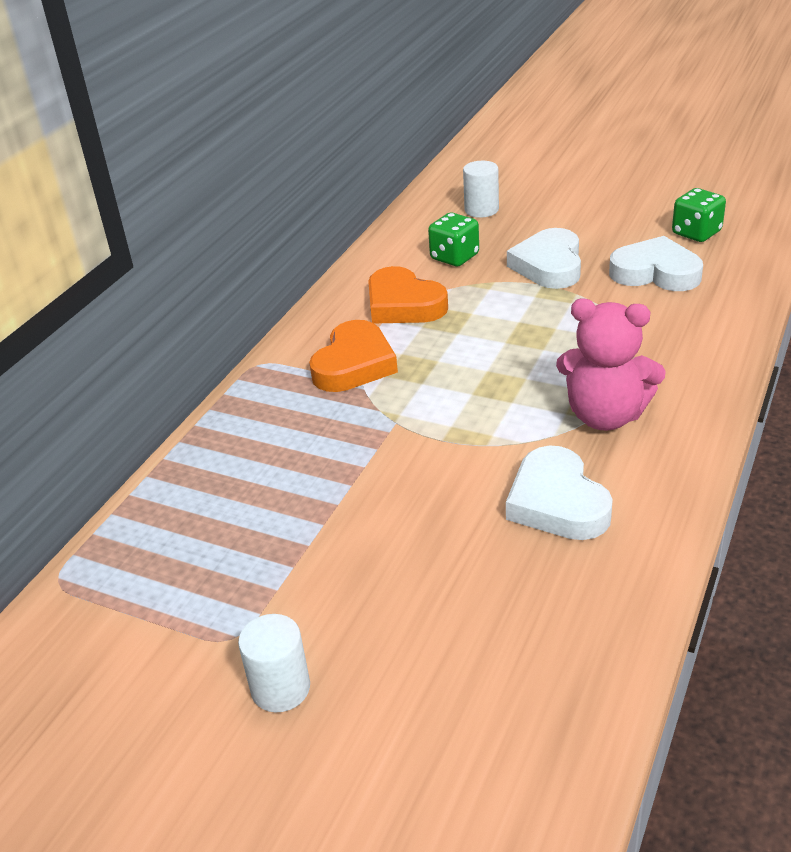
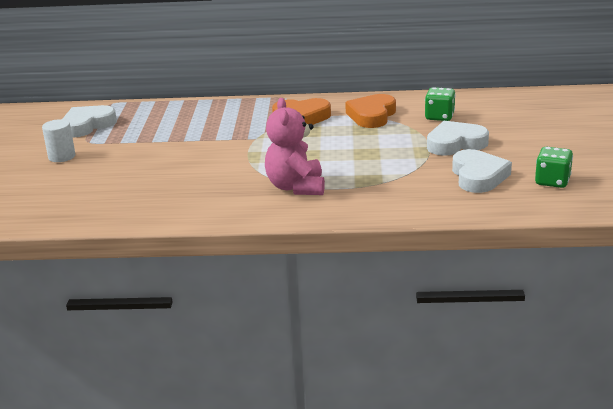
camera: 65 degrees right, 10 degrees down
white cylinder [463,161,499,218] -> none
white heart [506,446,613,540] -> white heart moved to [62,105,117,137]

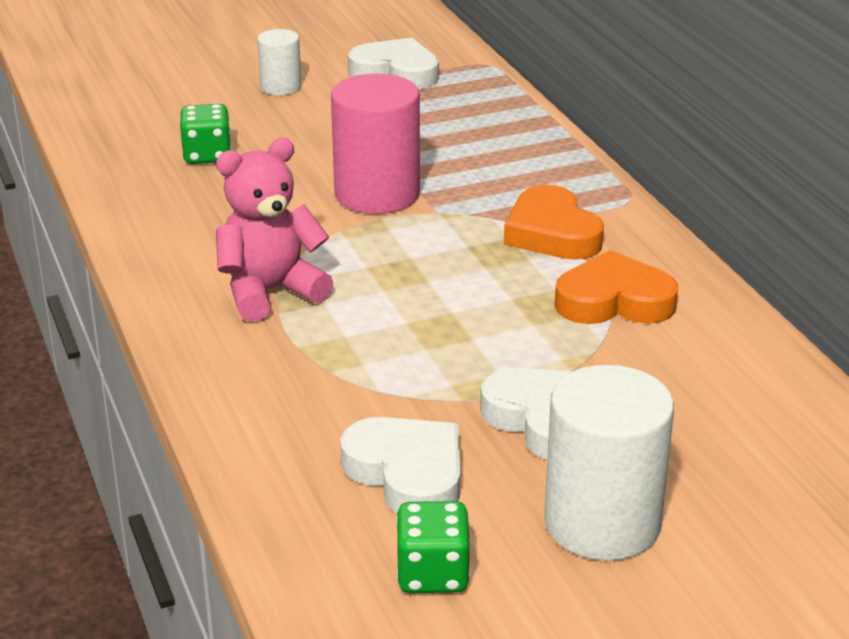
camera: 65 degrees right, 5 degrees up
green dice [425,87,456,121] -> green dice moved to [180,104,232,164]
white heart [452,149,512,193] -> white heart turned 105 degrees counterclockwise [340,417,460,513]
none -> pink cylinder [331,74,420,214]
none -> white cylinder [544,365,674,561]

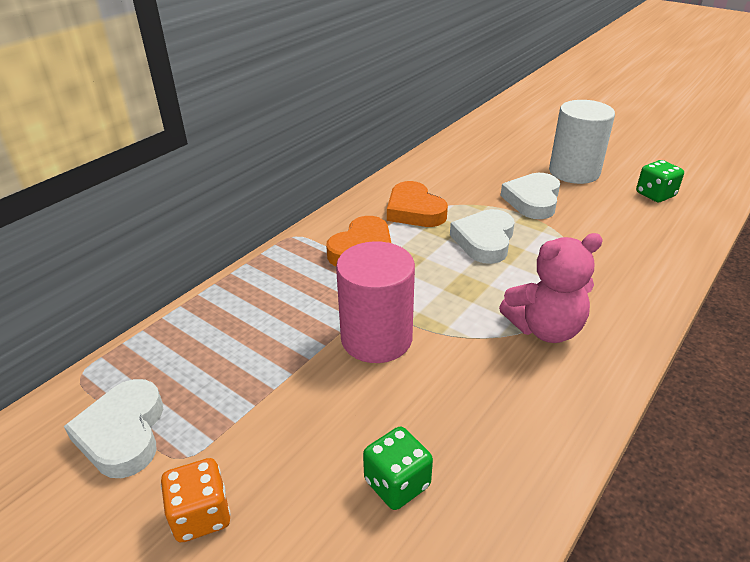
camera: 120 degrees left, 5 degrees up
pink teddy bear [216,138,333,322] -> pink teddy bear turned 45 degrees counterclockwise [499,233,603,343]
white cylinder [257,29,301,95] -> orange dice [161,458,231,542]
white heart [340,417,460,513] -> white heart moved to [450,209,514,264]

